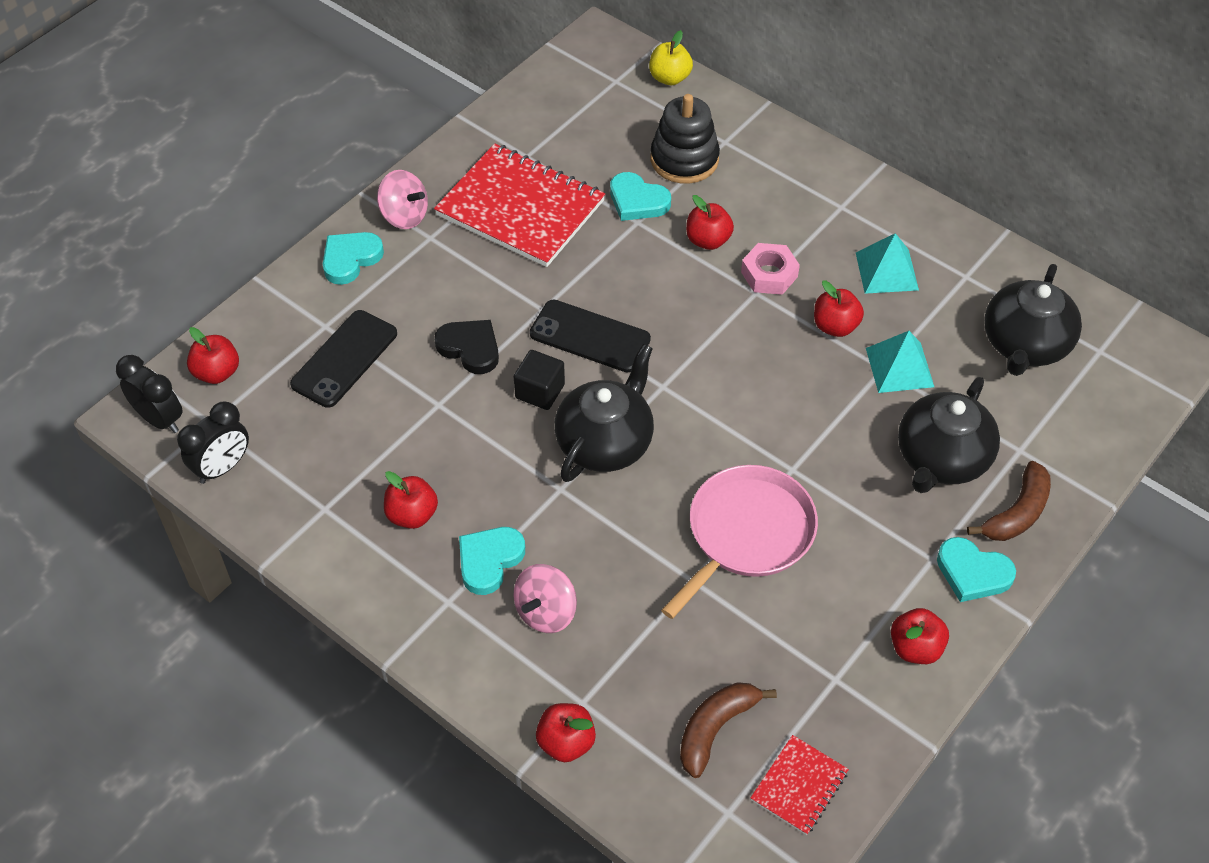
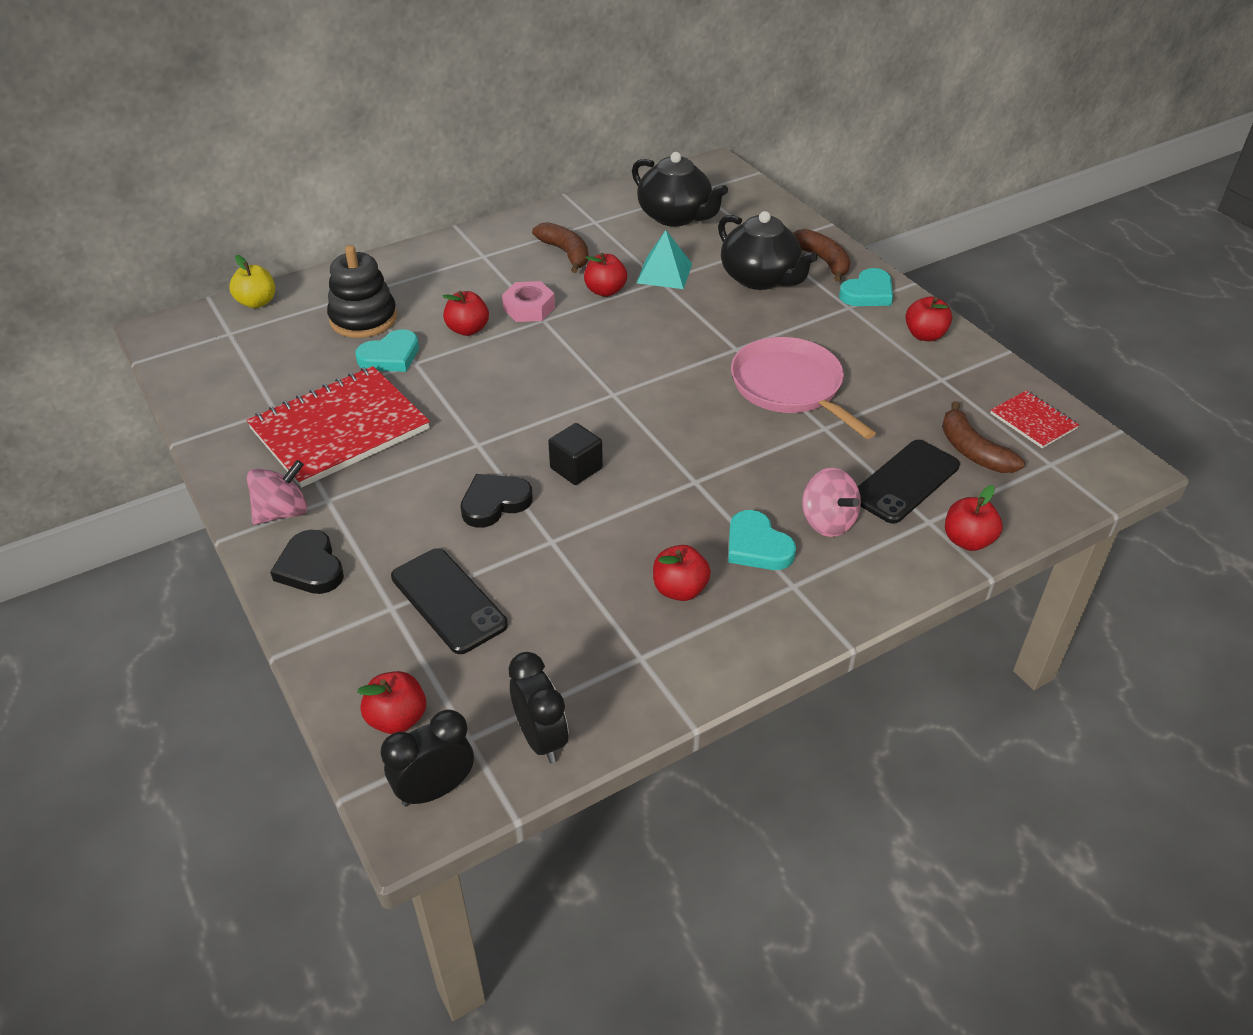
camera: 70 degrees left, 10 degrees down
turquoise heart [323,232,384,285] -> black heart [270,530,344,594]
black phone [530,300,651,372] -> black phone moved to [858,440,960,524]
black teapot [554,344,654,482] -> none
turquoise pyramid [856,233,919,294] -> brown banana [532,222,589,273]

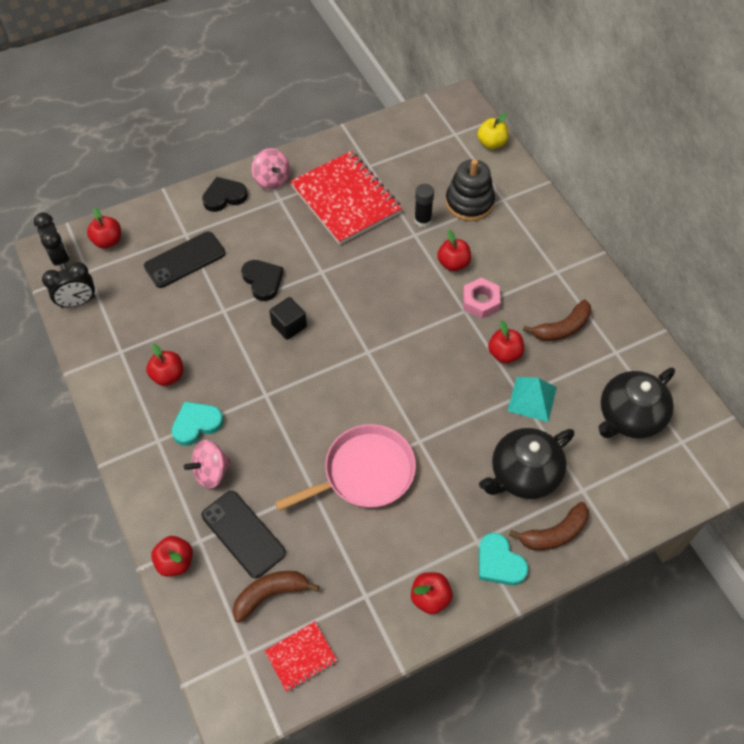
camera: 95 degrees right, 15 degrees up
turquoise heart [355,329,419,372] -> black glue stick [414,184,434,227]

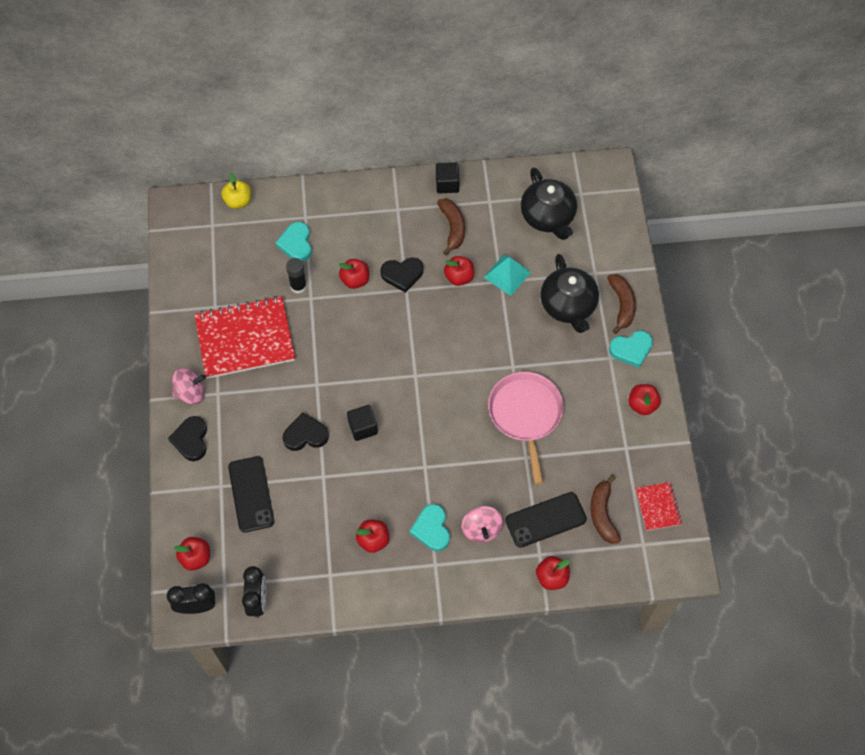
camera: 70 degrees left, 5 degrees up
black stacking toy [445,159,495,221] -> turquoise heart [275,222,312,262]
pink nut [463,278,501,319] -> black heart [381,258,424,293]
none -> black cube [436,163,460,193]

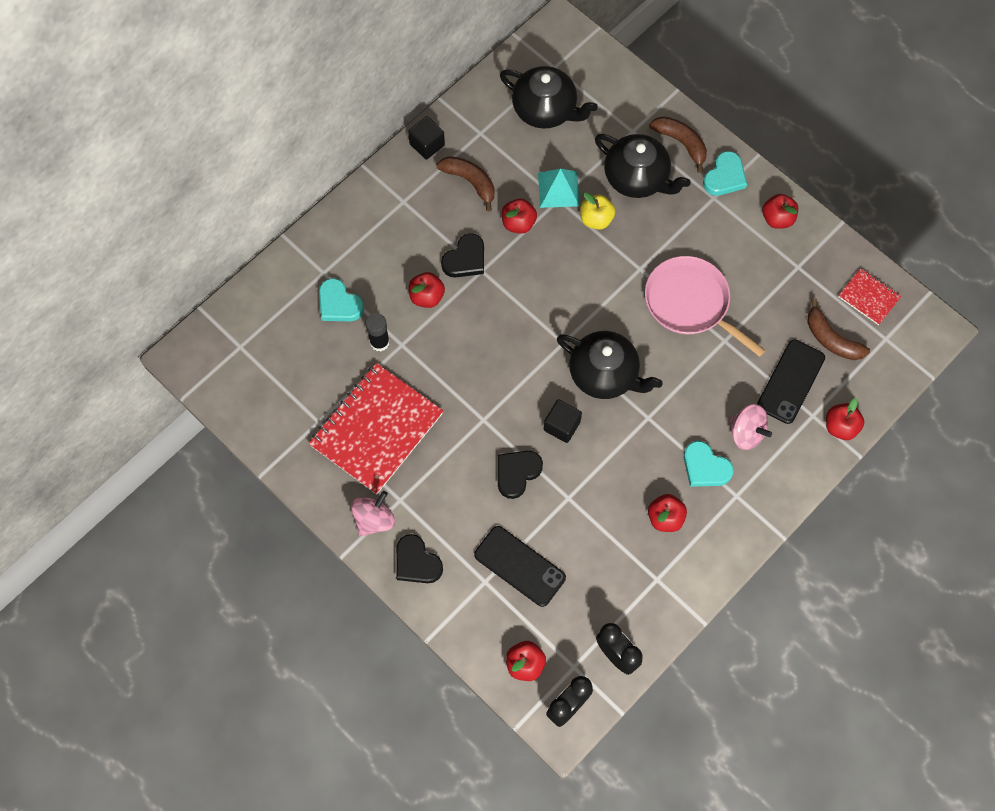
camera: 40 degrees left, 5 degrees up
yellow apple [221,173,251,209] -> yellow apple moved to [580,193,616,230]
none -> black teapot [557,331,663,399]

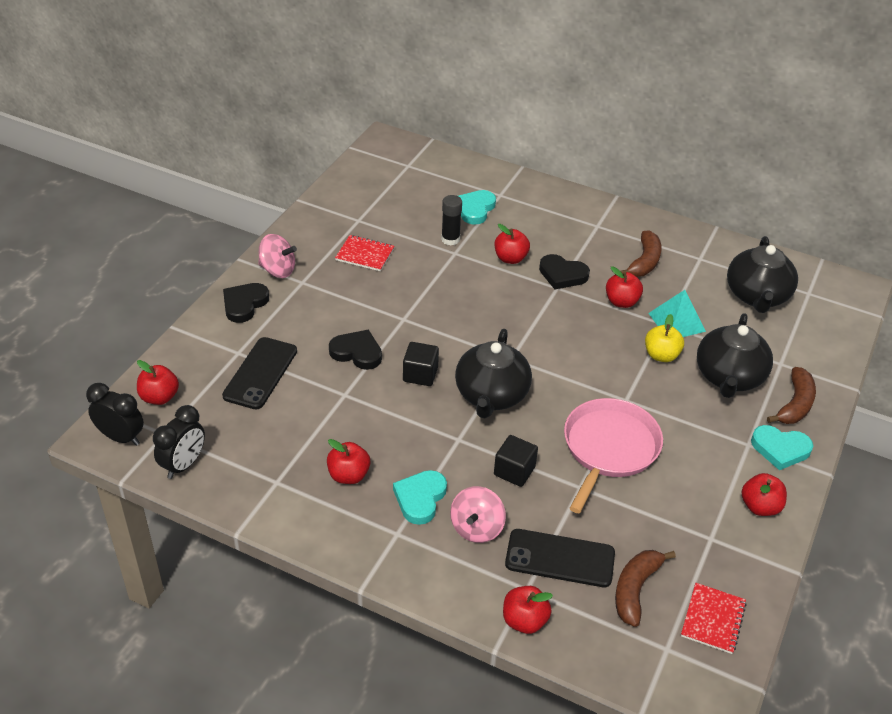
camera: 70 degrees right, 25 degrees down
red notebook [308,363,443,494] -> red notebook [335,235,394,271], size x0.47
black cube [408,116,445,159] -> black cube moved to [494,435,538,487]

